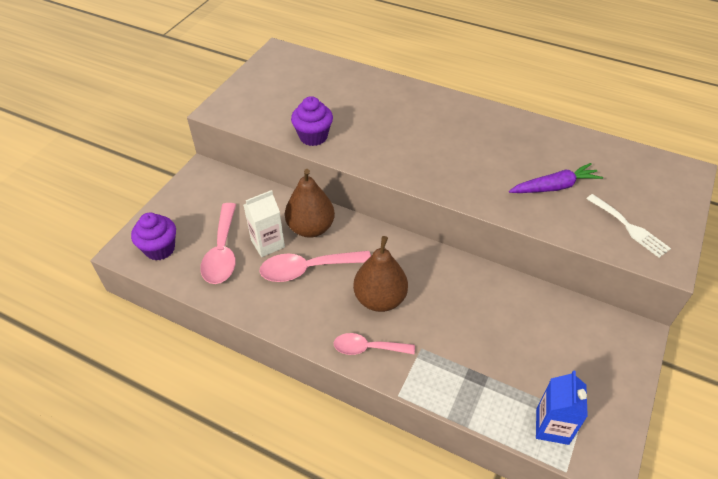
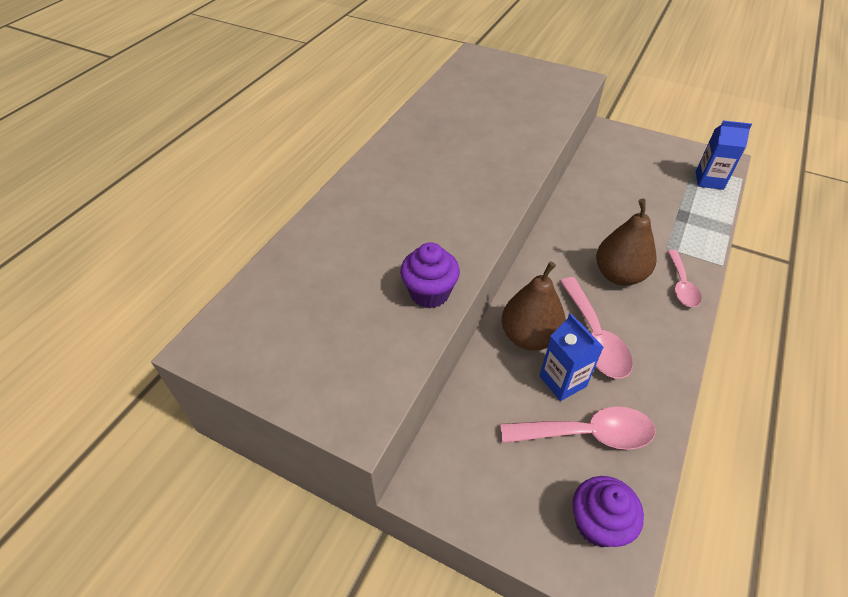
camera: 90 degrees left, 0 degrees up
white carton [244,190,285,257] -> blue carton [539,313,604,401]
purple carrot [509,163,603,193] -> none
white fork [586,194,671,258] -> none

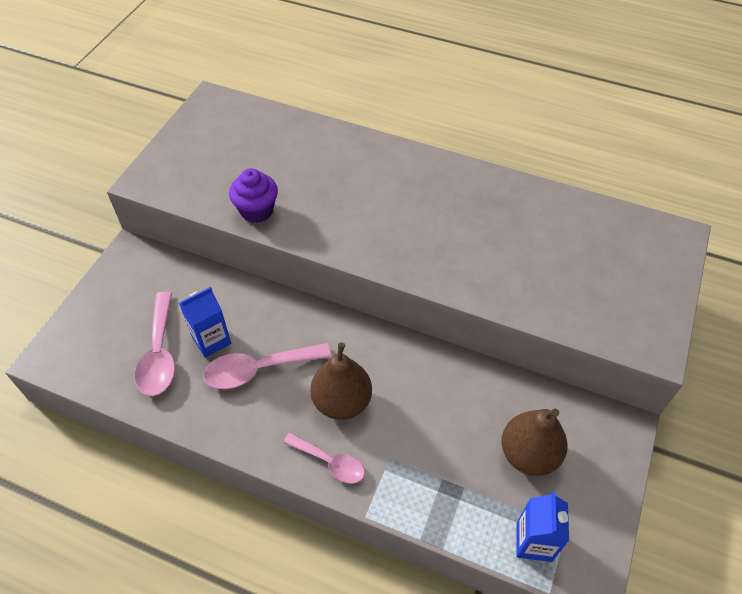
camera: 85 degrees right, 5 degrees up
brown pear [502,262,566,351] -> brown pear moved to [501,409,567,476]
purple cupcake [573,476,644,547] -> none
pink spoon [667,250,702,307] -> pink spoon turned 150 degrees counterclockwise [283,433,365,484]

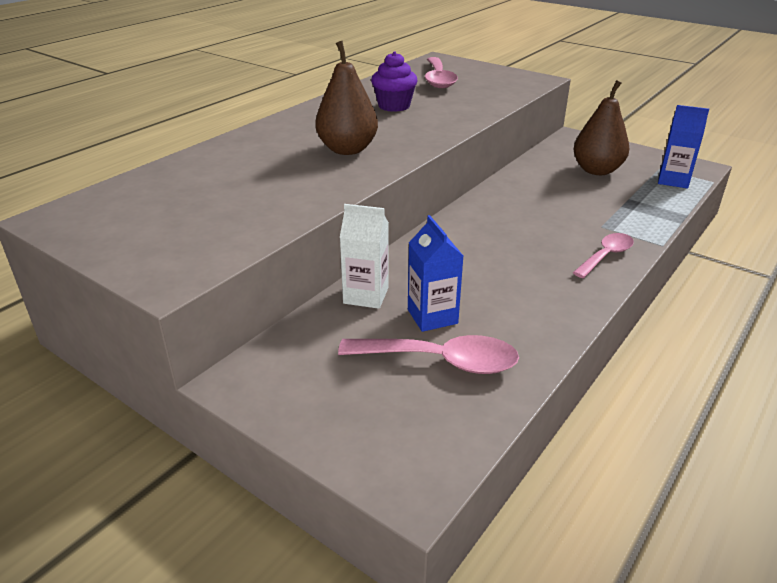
camera: 75 degrees left, 20 degrees down
pink spoon [203,343,331,389] -> pink spoon moved to [425,57,458,88]
purple cupcake [229,168,278,223] -> purple cupcake moved to [371,52,418,112]
brown pear [310,342,372,420] -> brown pear moved to [315,41,378,155]
none -> white carton [340,204,389,309]

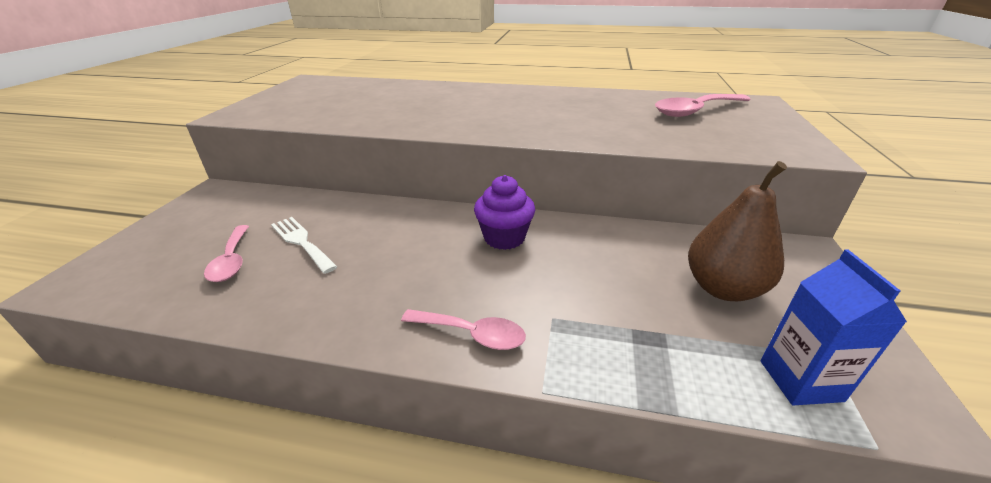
camera: 65 degrees right, 0 degrees up
brown pear [315,41,378,155] -> none
pink spoon [338,335,519,374] -> pink spoon [204,225,249,282], size x0.66
white carton [340,204,389,309] -> none
purple cupcake [371,52,418,112] -> purple cupcake moved to [474,175,535,250]
blue carton [408,215,463,332] -> white fork [271,217,337,274]

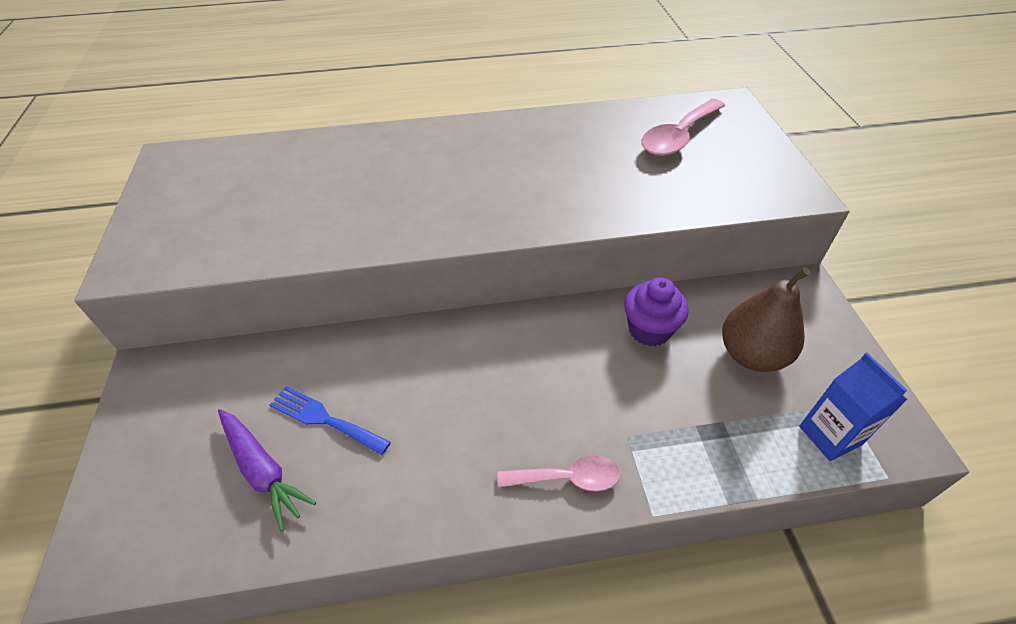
camera: 20 degrees left, 15 degrees up
pink spoon [204,225,249,282] -> purple carrot [218,409,316,531]
white fork [271,217,337,274] -> blue fork [269,386,391,455]
purple cupcake [474,175,535,250] -> purple cupcake moved to [624,277,689,346]

